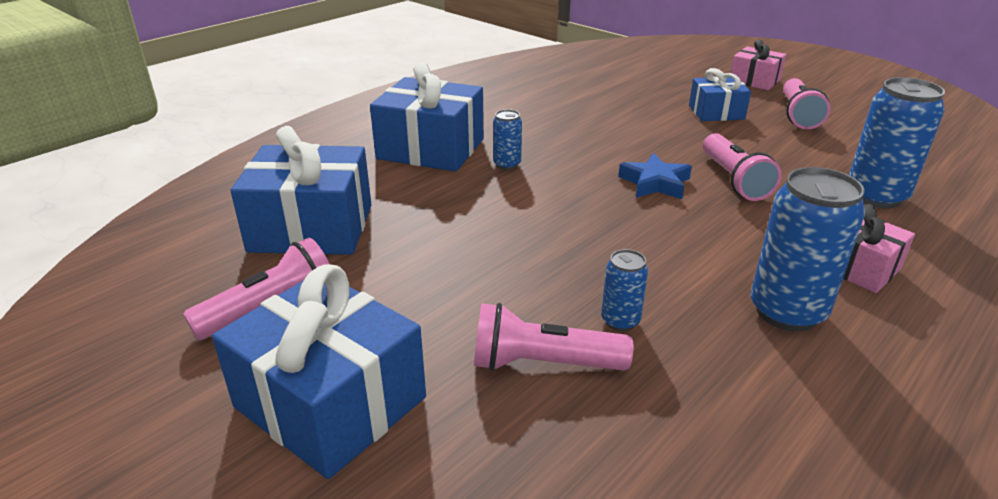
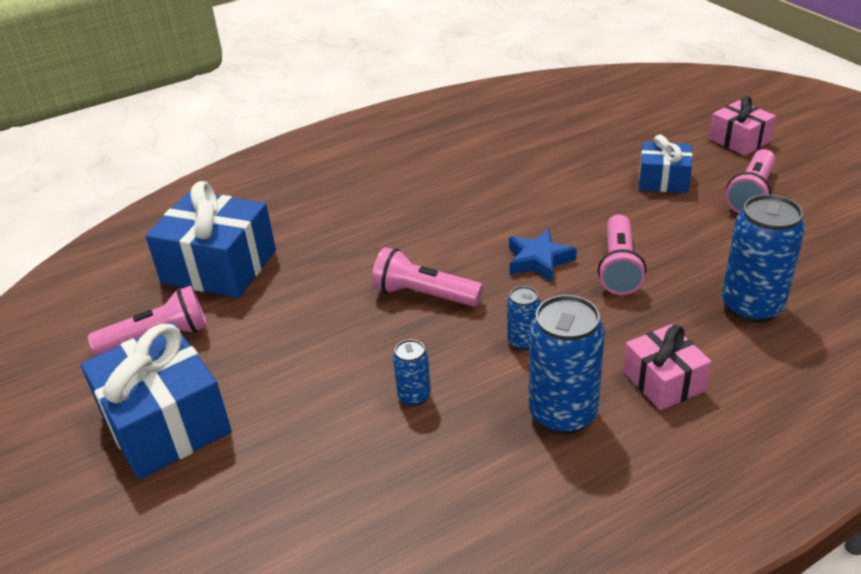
camera: 20 degrees right, 5 degrees up
blue gift [370,62,484,172] -> none
pink flashlight [474,303,633,371] -> pink flashlight moved to [372,247,483,307]
blue can [493,109,522,170] -> blue can moved to [507,286,540,350]

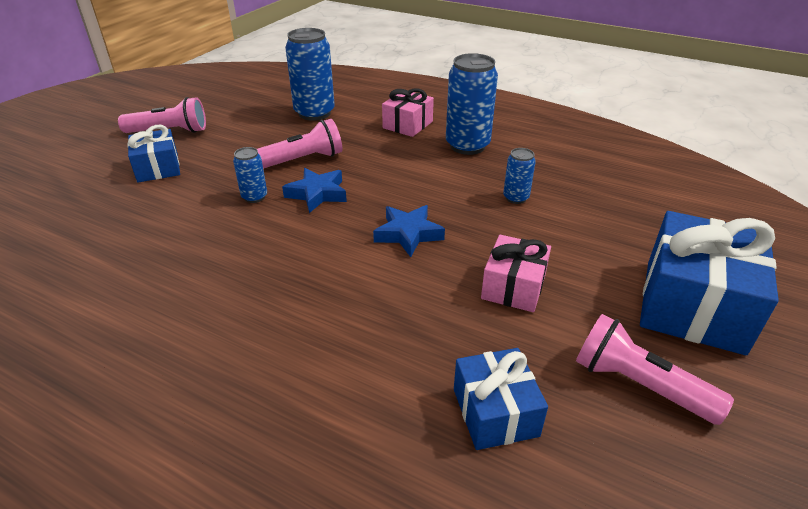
camera: 125 degrees left, 0 degrees up
blue gift [145,181,276,298] -> blue gift [454,348,548,450], size x0.58
pink flashlight [372,247,483,307] -> blue star [373,205,445,257]
blue can [507,286,540,350] -> blue can moved to [233,147,267,203]
pink gift [709,96,776,156] -> pink gift moved to [481,235,551,312]

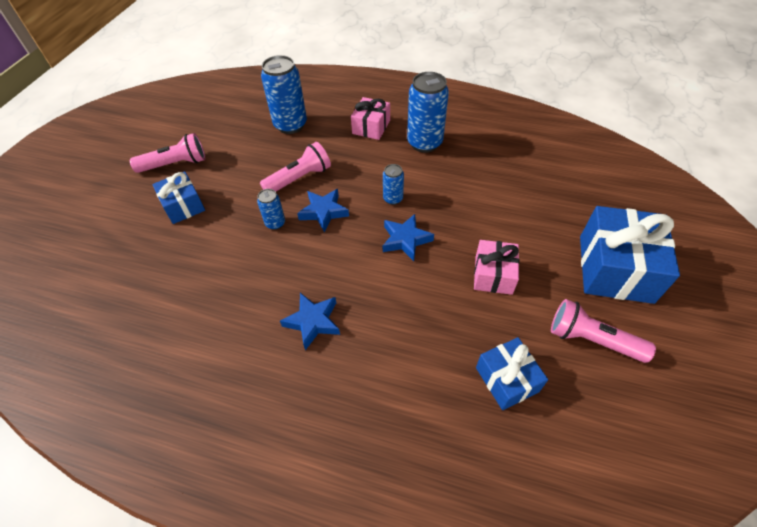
camera: 10 degrees left, 15 degrees up
blue can [503,148,536,204] -> blue can moved to [383,164,404,205]
none -> blue star [280,293,340,350]

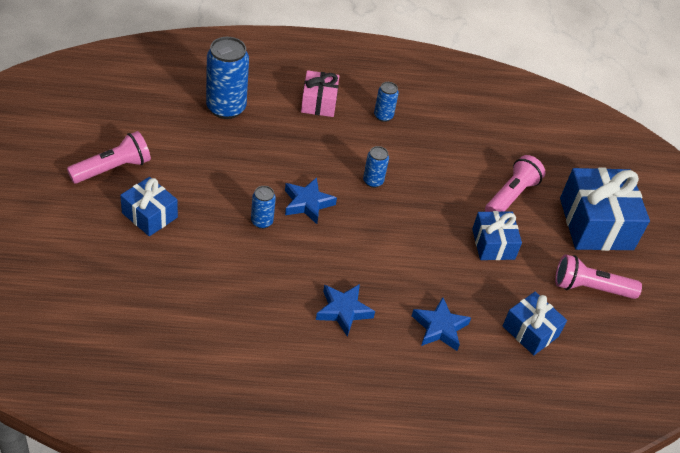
camera: 25 degrees left, 5 degrees down
pink flashlight [260,142,331,192] -> pink flashlight moved to [485,155,546,212]
blue star [383,214,434,261] -> blue star moved to [412,297,471,351]
blue can [407,72,449,153] -> blue can [374,82,399,122], size x0.51
pink gift [474,240,520,295] -> blue gift [472,211,522,260]

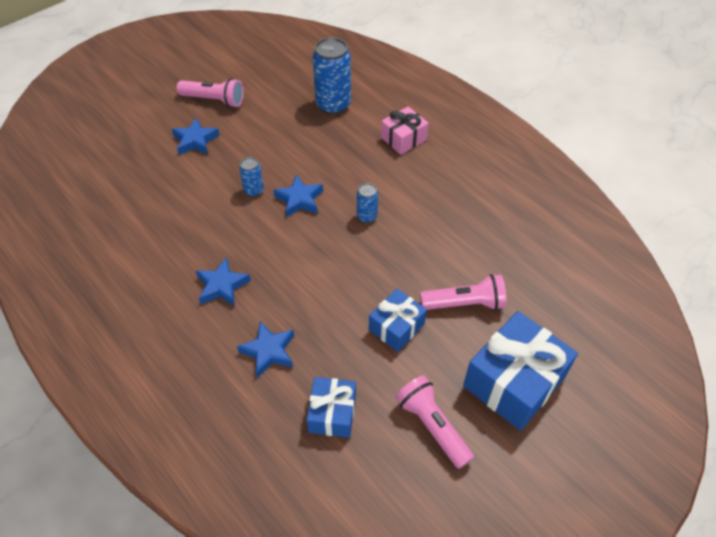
camera: 55 degrees right, 5 degrees up
blue gift [120,177,178,236] -> blue star [172,118,219,155]
blue can [374,82,399,122] -> none

